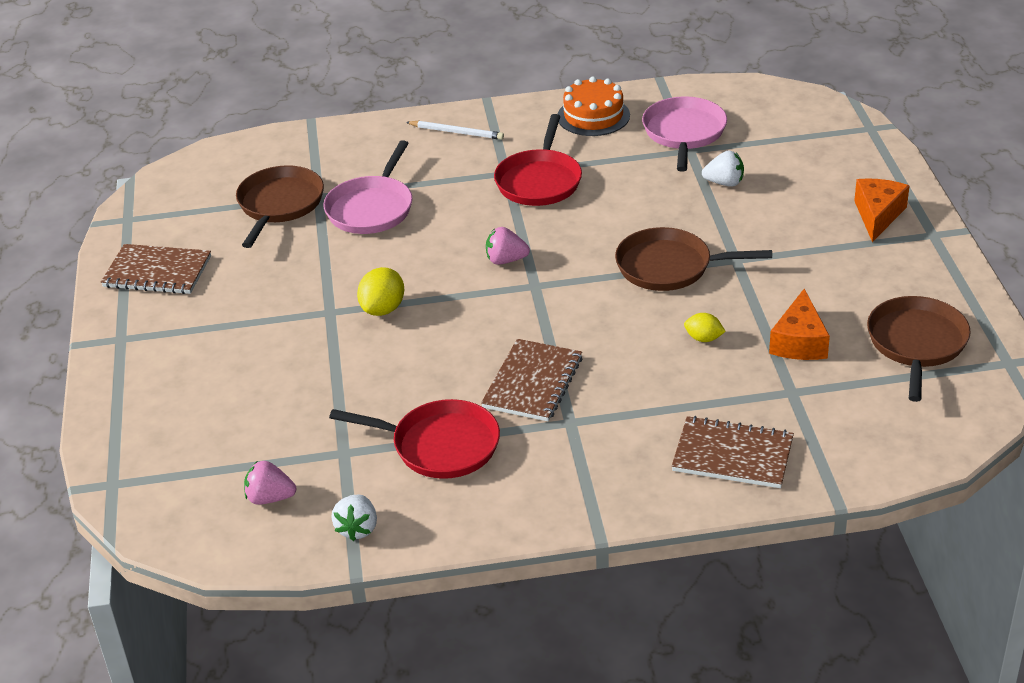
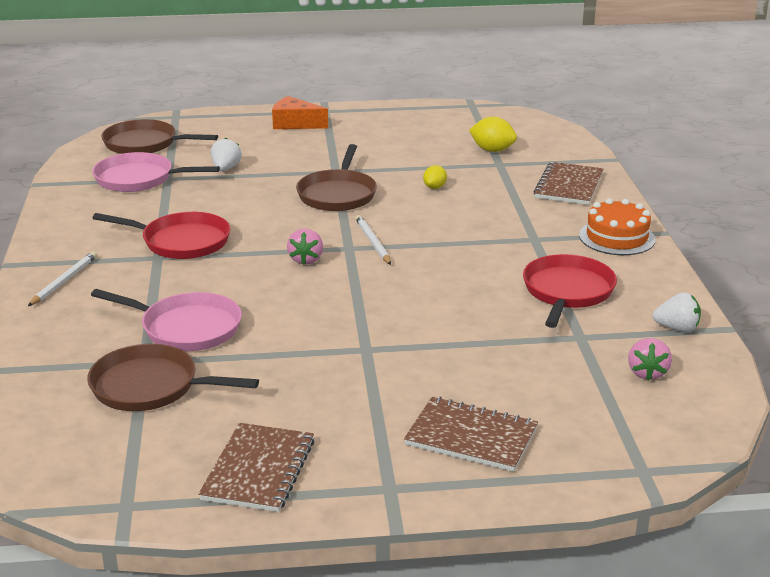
camera: 90 degrees left, 10 degrees down
yellow lemon [357,267,404,316] -> yellow lemon moved to [469,116,517,152]
brown notebook [481,339,582,421] -> brown notebook moved to [404,397,538,472]
orange cake [558,76,630,136] -> orange cake moved to [579,198,655,255]
orange cheese [769,289,830,360] -> none
brown pan [867,296,971,402] -> brown pan moved to [101,119,218,154]
none -> white pencil [355,215,391,265]

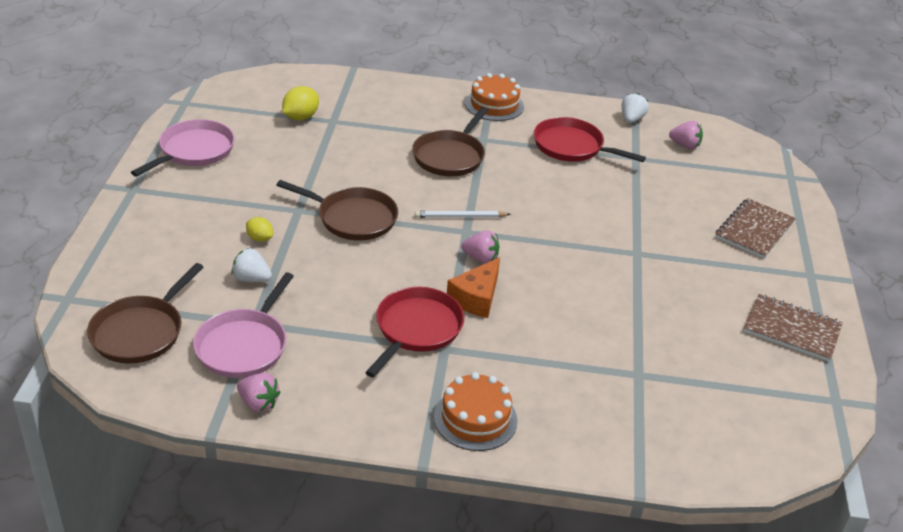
camera: 80 degrees left, 10 degrees up
white pencil [28,251,97,306] -> orange cake [434,372,518,451]
brown pan [87,344,259,411] -> brown pan moved to [412,107,488,176]
pink pan [91,289,242,351] -> pink pan moved to [131,119,235,177]
orange cheese [272,96,328,129] -> orange cheese moved to [447,257,500,318]
yellow lemon [423,165,447,189] -> yellow lemon moved to [246,217,273,242]
brown notebook [533,162,603,205] -> none
none -> pink strawberry [237,373,281,412]

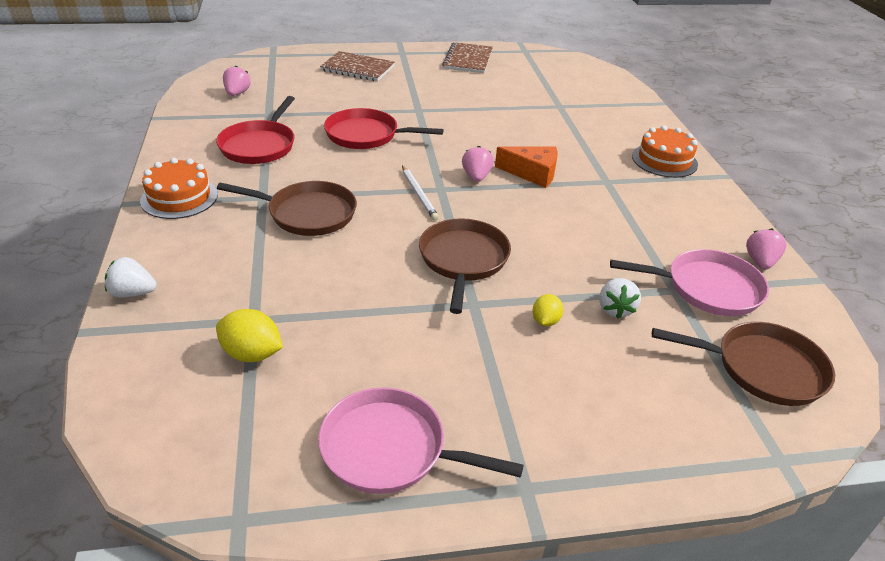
camera: 105 degrees left, 0 degrees up
red pan [365,287,464,377] -> red pan moved to [324,108,444,149]
white strawberry [621,93,649,123] -> white strawberry moved to [105,257,157,298]

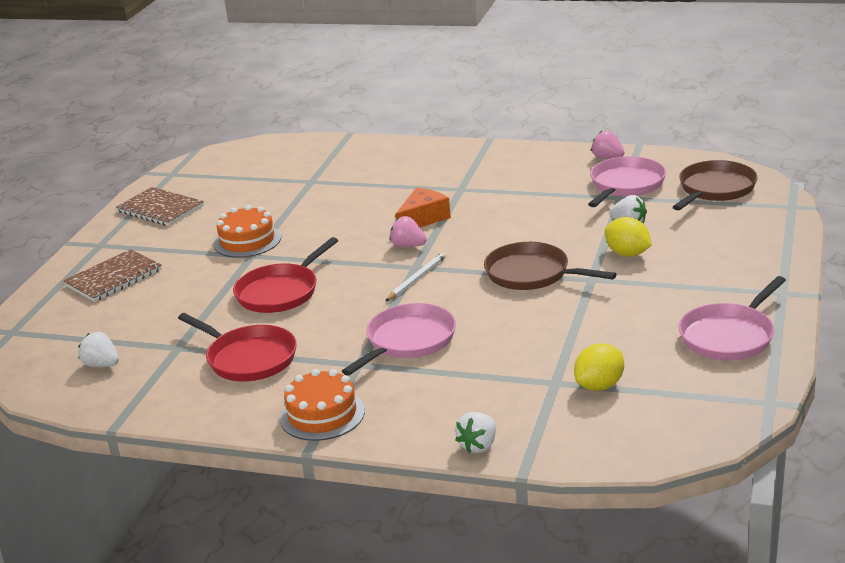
camera: 60 degrees left, 10 degrees down
brown pan [217,181,357,236] -> pink pan [342,303,456,376]
pink strawberry [223,66,251,96] -> white strawberry [78,332,119,367]
white pencil [402,165,439,221] -> white pencil turned 60 degrees counterclockwise [386,252,446,301]
yellow lemon [533,294,563,326] -> yellow lemon [605,217,652,257], size x1.60
orange cake [632,125,698,178] -> orange cake moved to [213,205,281,258]

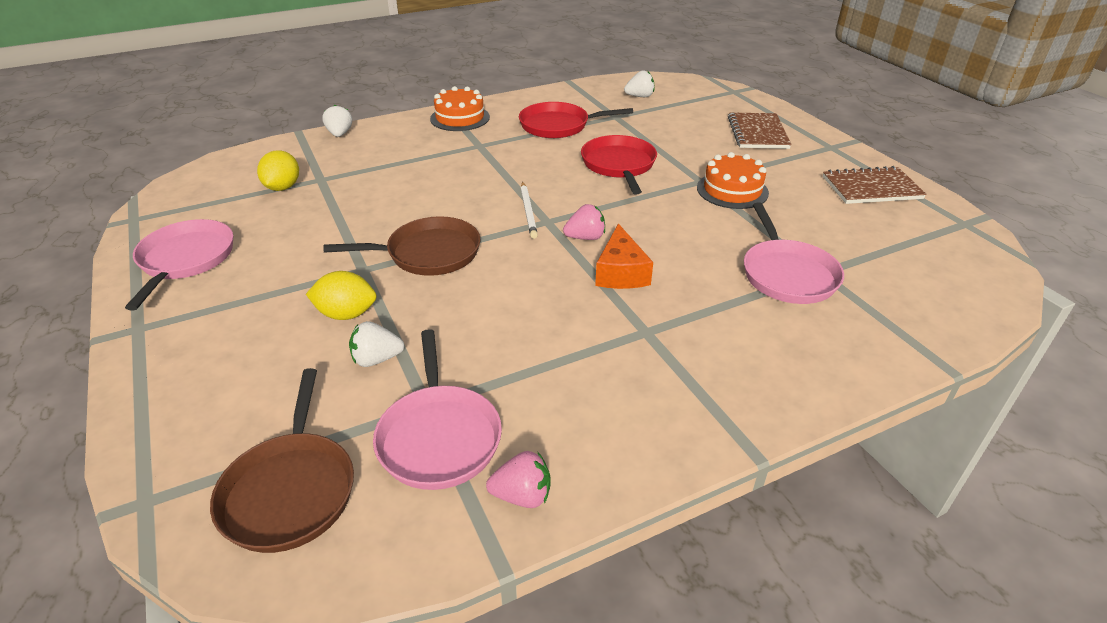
camera: 135 degrees right, 10 degrees up
pink pan [342,303,456,376] -> pink pan moved to [744,202,844,304]

